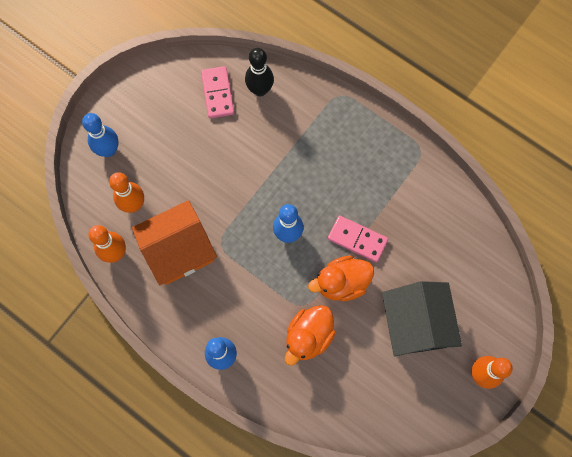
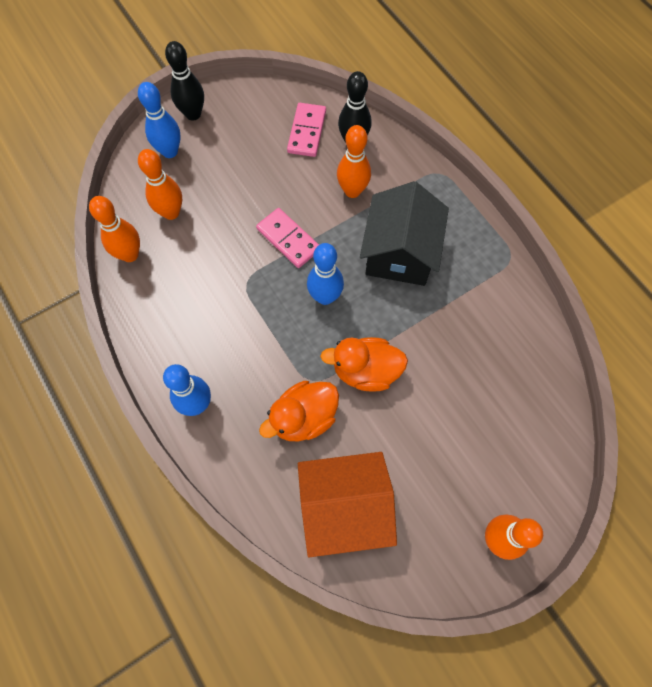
camera: 20 degrees right, 5 degrees down
orange house [132,200,217,285] -> orange house moved to [298,452,397,557]
pink domino [328,215,388,262] -> pink domino moved to [256,208,319,268]
black house [382,281,462,356] -> black house moved to [360,181,449,286]
none -> black bowling pin [165,41,204,121]
none -> orange bowling pin [337,125,371,198]

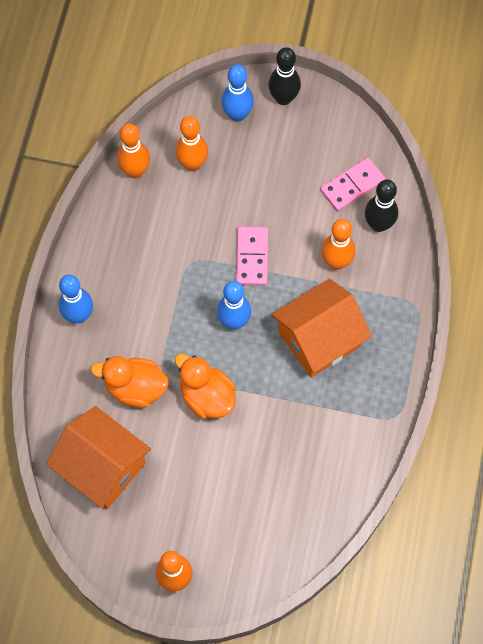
camera: 45 degrees right, 0 degrees up
black house [360,181,449,286] -> orange house [272,279,372,378]

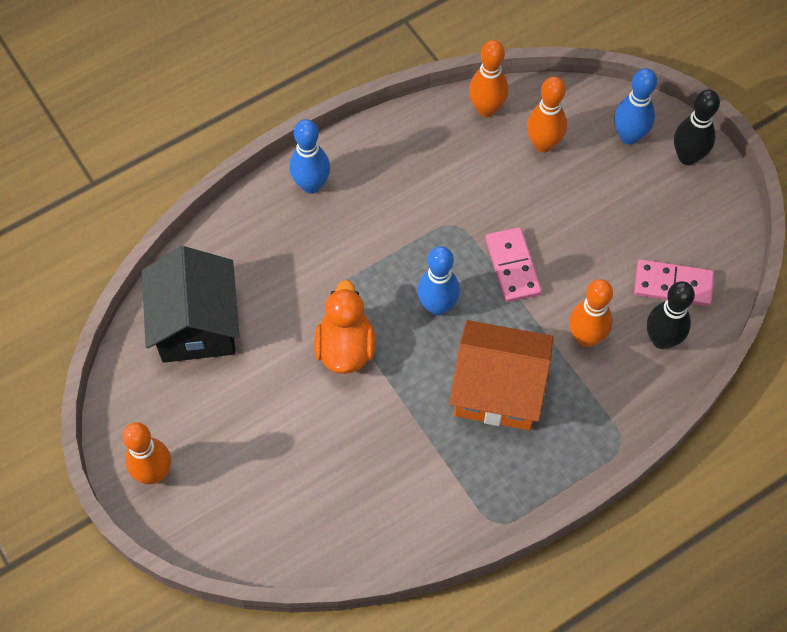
camera: 45 degrees right, 5 degrees down
orange house [46,406,151,509] -> black house [142,246,240,363]
orange duck [91,356,169,408] -> none
pink domino [236,227,268,285] -> pink domino turned 60 degrees counterclockwise [485,227,542,302]

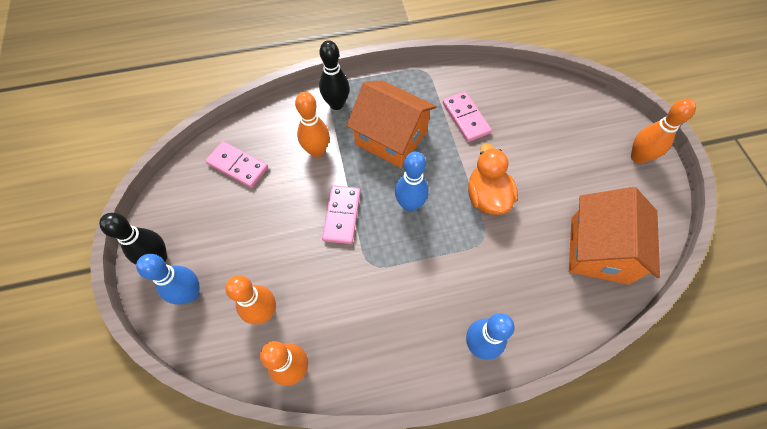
camera: 160 degrees left, 0 degrees up
black house [142,246,240,363] -> orange house [569,187,660,285]
orange duck [314,280,375,374] -> orange duck turned 150 degrees clockwise [468,143,518,215]
black bowling pin [647,281,695,349] -> black bowling pin moved to [319,40,350,110]
none -> pink domino [443,92,492,142]

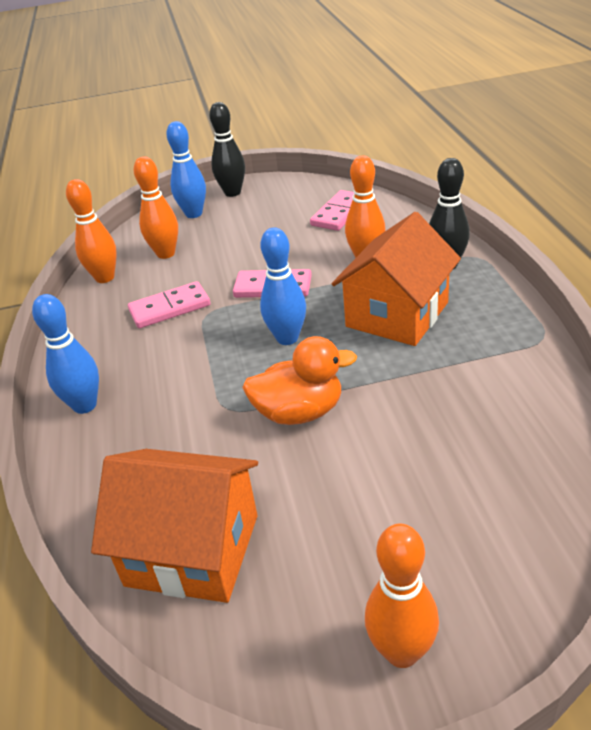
camera: 95 degrees right, 25 degrees down
pink domino [443,92,492,142] -> pink domino moved to [128,281,210,328]

